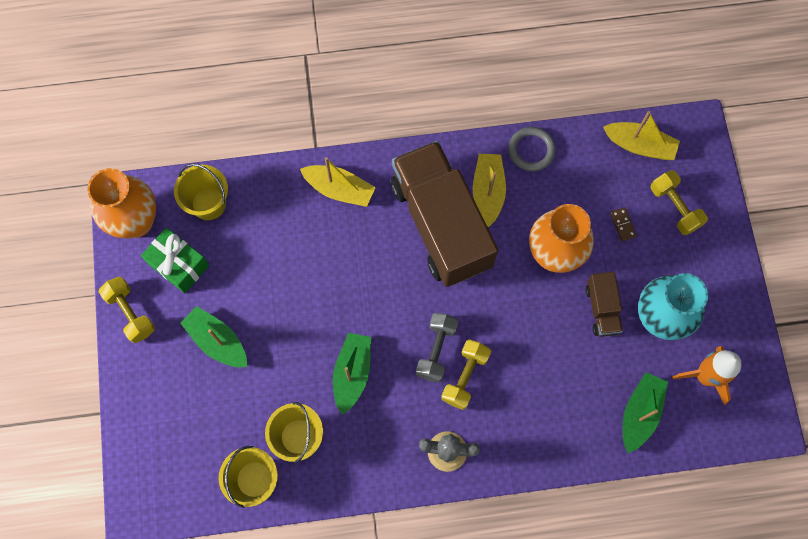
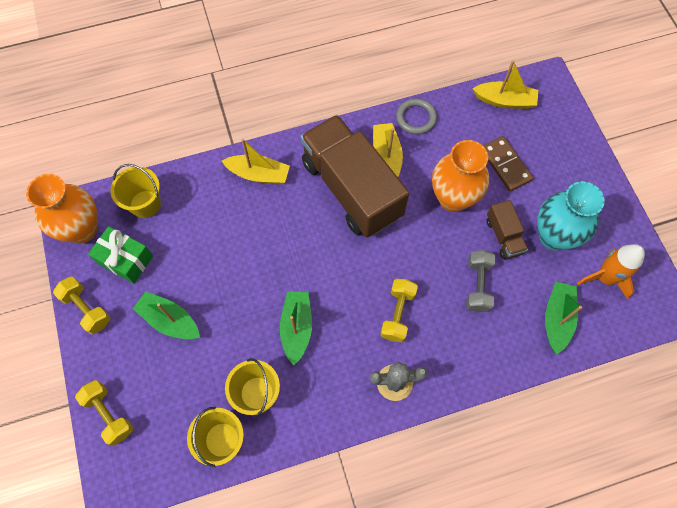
camera: 10 degrees left, 5 degrees down
grey dumbbell [416,312,458,383] -> grey dumbbell moved to [466,250,495,312]
brown domino [610,207,637,241] -> brown domino [482,136,533,192], size x1.99
yellow dumbbell [650,170,708,235] -> yellow dumbbell moved to [75,380,133,446]

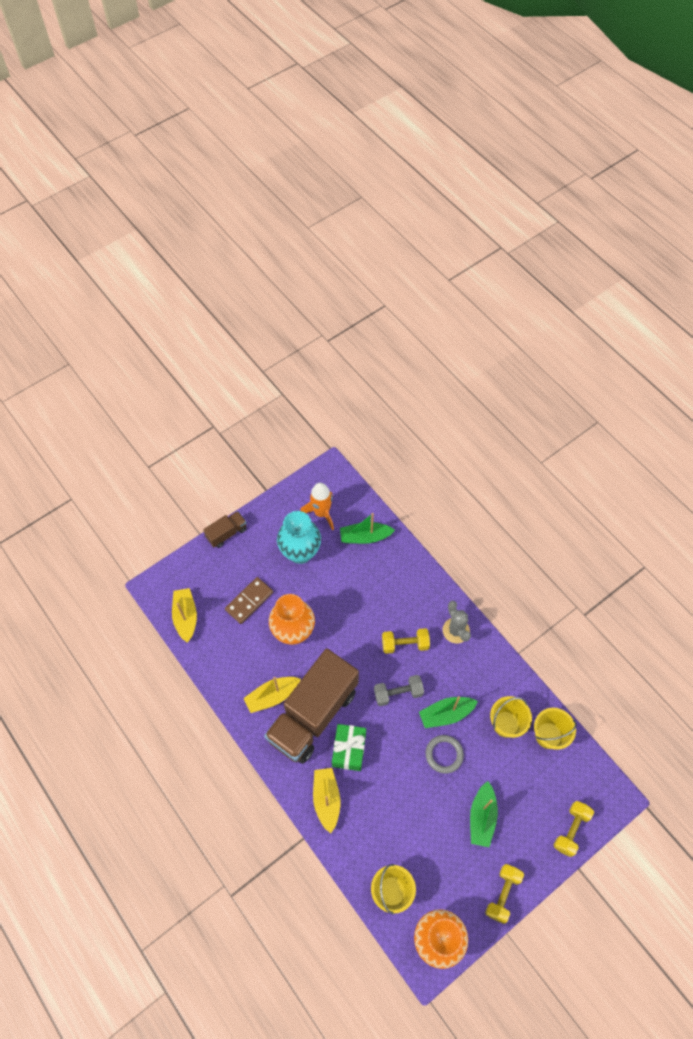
camera: 110 degrees left, 5 degrees down
green gift [88,226,153,284] -> green gift moved to [332,724,366,771]
grey ring [396,98,437,134] -> grey ring moved to [426,735,464,774]
grey dumbbell [466,250,495,312] -> grey dumbbell moved to [374,675,424,706]
brown truck [487,200,528,259] -> brown truck moved to [203,511,247,548]

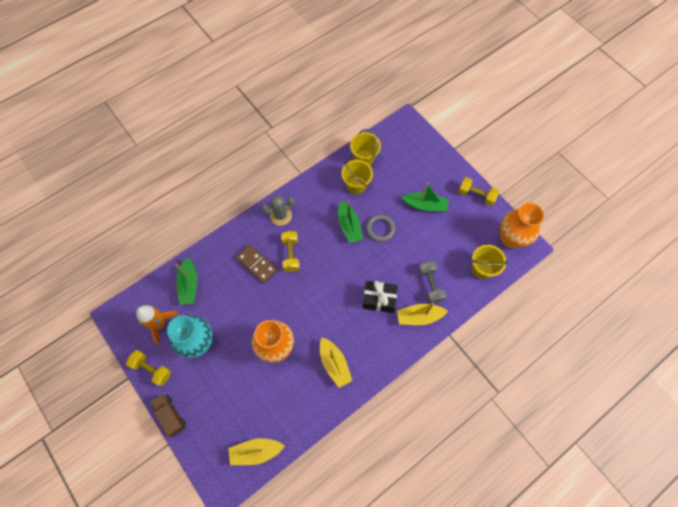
camera: 90 degrees left, 5 degrees up
brown domino [225,577,273,624] -> brown domino moved to [236,244,277,283]
brown truck [264,648,359,764] -> none
green gift [332,724,366,771] -> black gift [362,281,398,313]
grey dumbbell [374,675,424,706] -> grey dumbbell moved to [419,261,446,303]
yellow dumbbell [554,801,594,857] -> yellow dumbbell moved to [126,350,171,386]

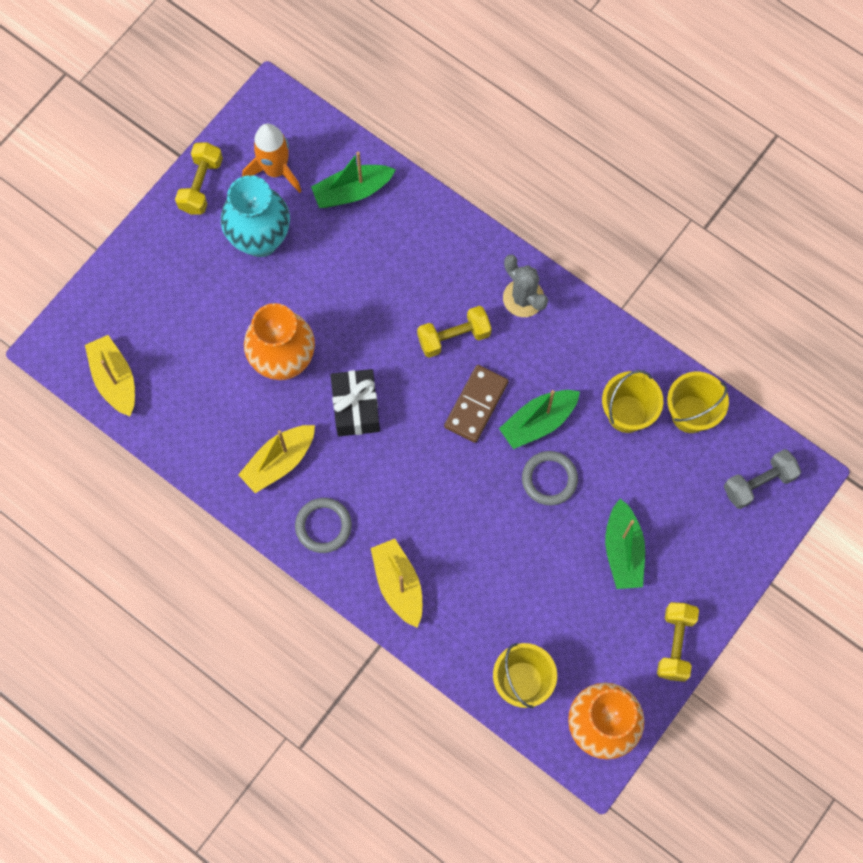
camera: 75 degrees right, 5 degrees up
brown truck [150,394,186,437] -> none
brown domino [236,244,277,283] -> brown domino moved to [444,365,509,443]
black gift [362,281,398,313] -> black gift moved to [331,369,380,437]
grey dumbbell [419,261,446,303] -> grey dumbbell moved to [724,449,801,509]
none -> grey ring [295,498,352,553]

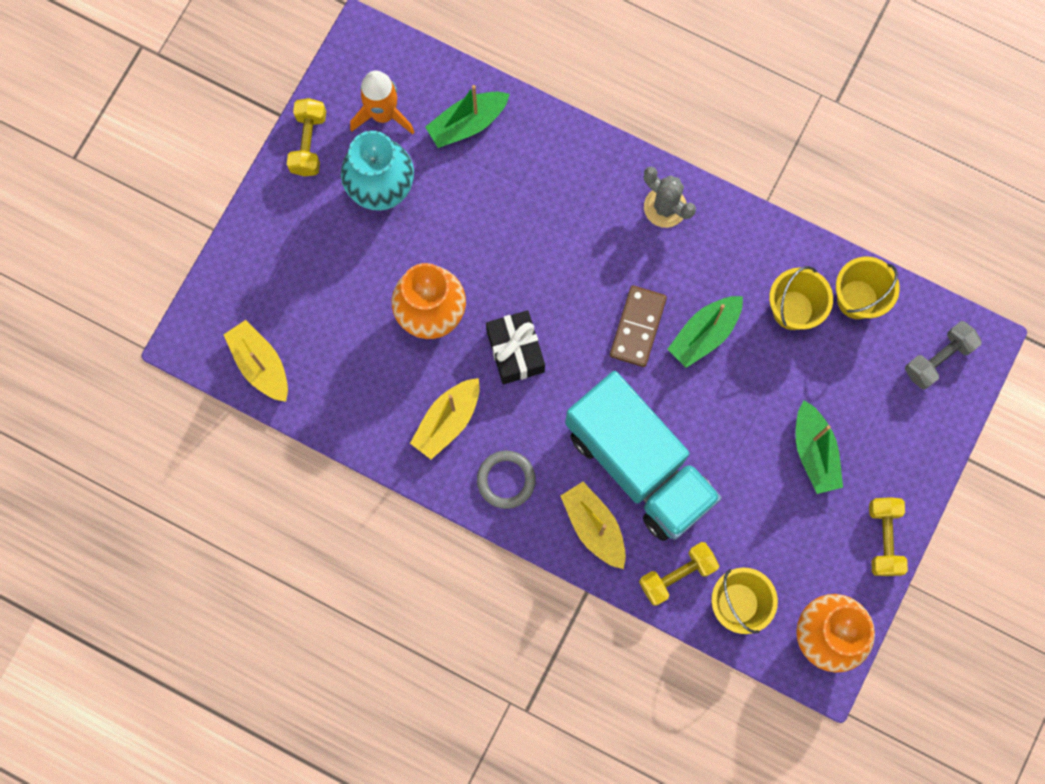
camera: 10 degrees left, 5 degrees up
yellow dumbbell [417,306,492,358] -> yellow dumbbell moved to [639,542,719,606]
grey ring [522,451,578,506] -> none
none -> turquoise truck [565,371,722,541]

